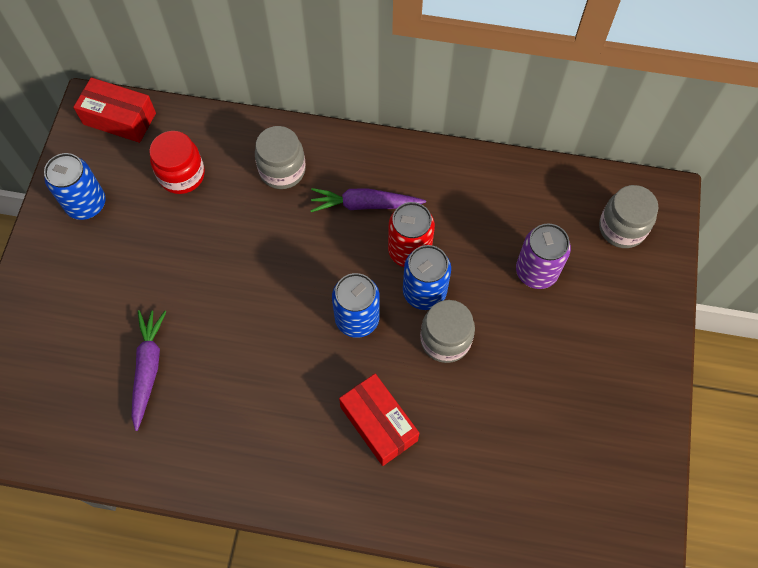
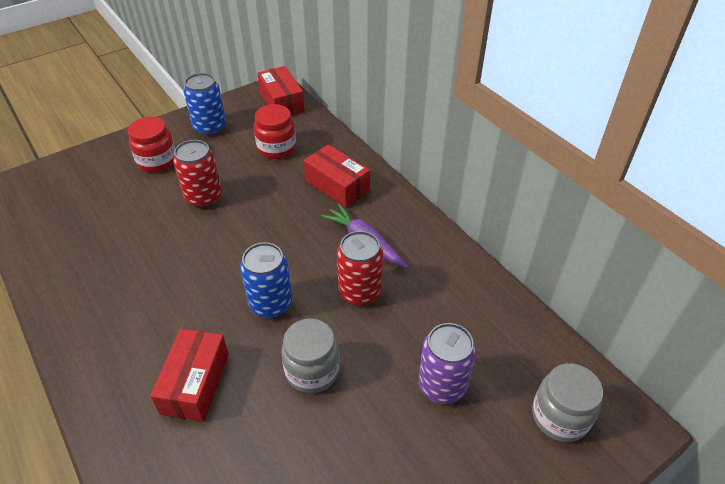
camera: 45 degrees right, 20 degrees down
purple carrot [132,310,166,431] -> none
grey jar [255,126,306,189] -> red box [304,144,370,208]
blue can [403,245,451,310] -> none
none -> red jar [128,116,175,173]
none -> red can [173,140,222,208]

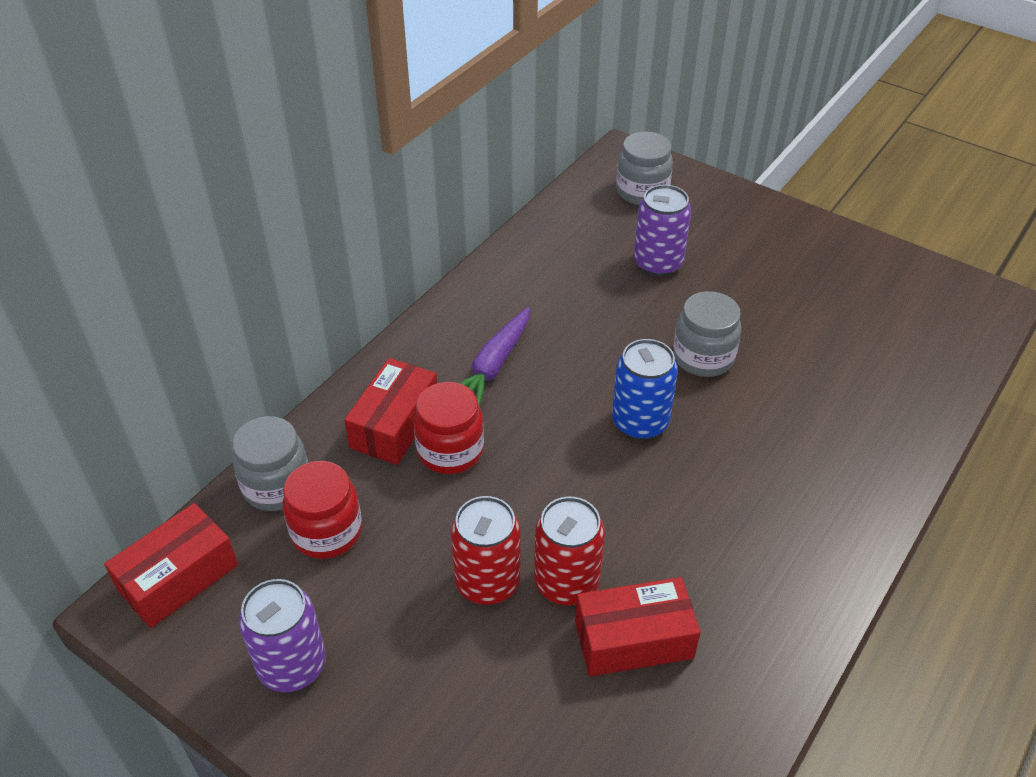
camera: 110 degrees left, 0 degrees up
red jar [128,116,175,173] -> red jar moved to [414,382,484,474]
red box [150,329,229,422] -> red box moved to [575,577,701,677]
blue can [183,73,226,136] -> purple can [239,579,326,692]
red can [337,231,383,306] -> red can moved to [534,497,605,605]
none -> grey jar [232,416,308,511]

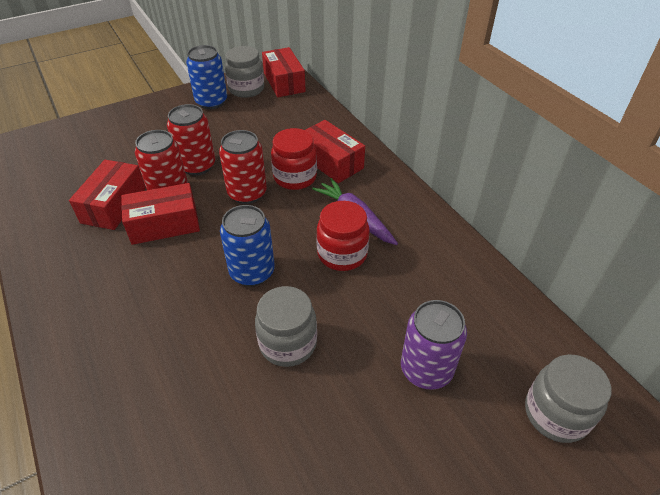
camera: 115 degrees right, 0 degrees up
grey jar [232,416,308,511] -> grey jar moved to [225,46,264,98]
purple can [239,579,326,692] -> blue can [186,45,227,109]
red jar [283,461,362,559] -> red jar moved to [316,201,369,271]
none -> red box [121,183,200,245]
none -> red can [219,130,267,204]

